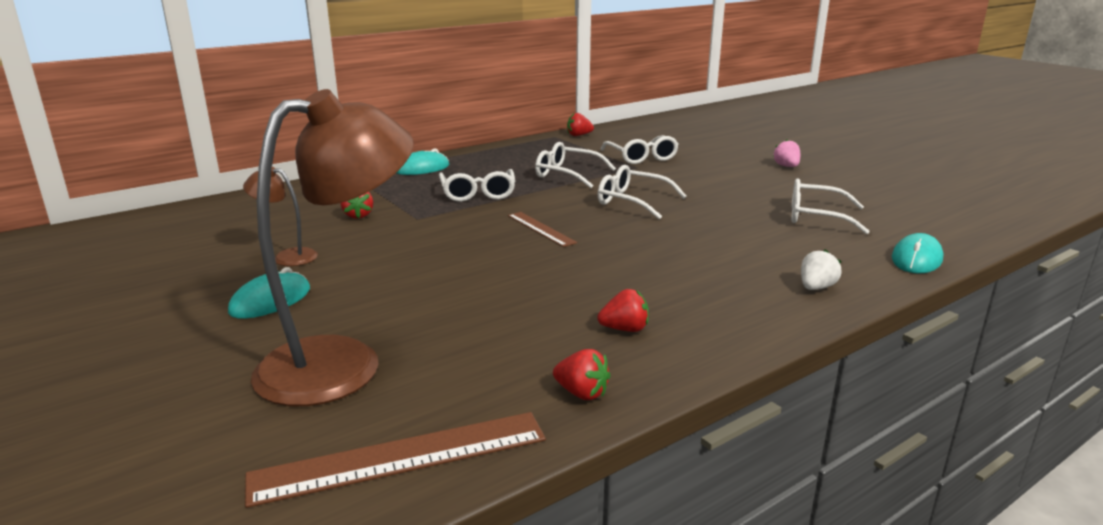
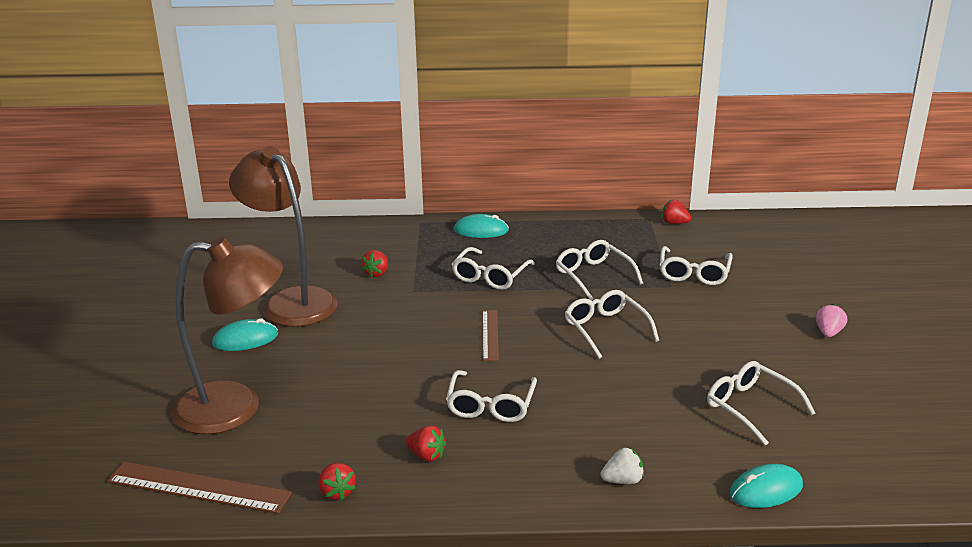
camera: 35 degrees right, 5 degrees up
brown lamp [243,167,318,266] -> brown lamp [229,146,338,327], size x2.19
none -> white glasses [446,370,537,422]

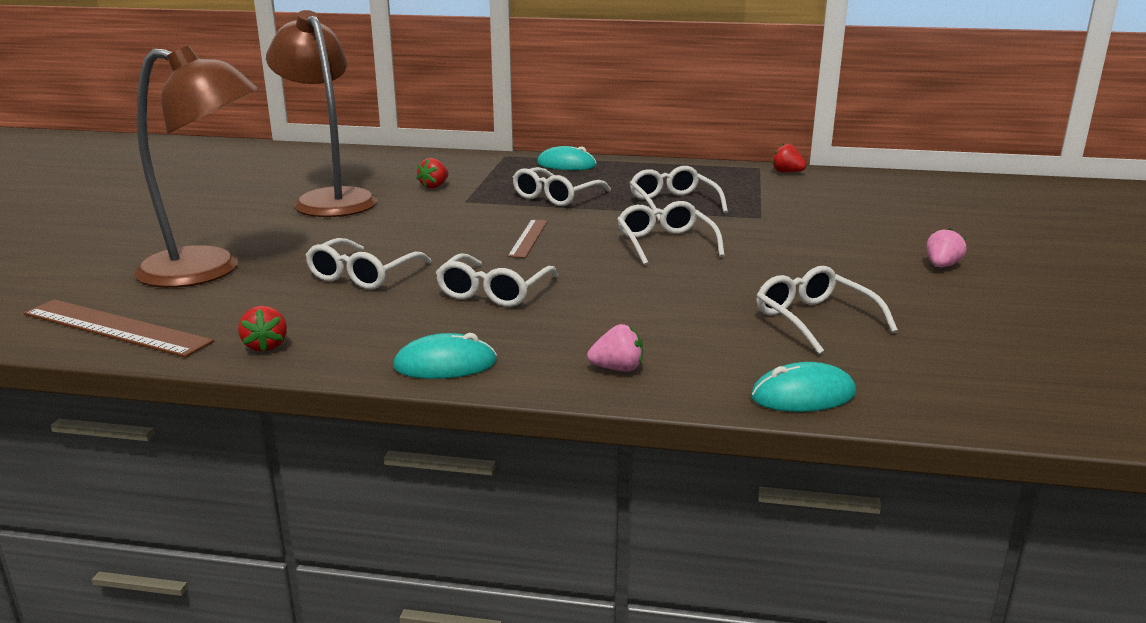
camera: 10 degrees right, 5 degrees down
turquoise mouse [212,318,278,351] -> turquoise mouse moved to [393,333,497,379]
red strawberry [406,425,446,462] -> none
white strawberry [601,448,644,484] -> pink strawberry [587,324,643,371]
white glasses [660,246,733,285] -> white glasses moved to [306,238,431,289]

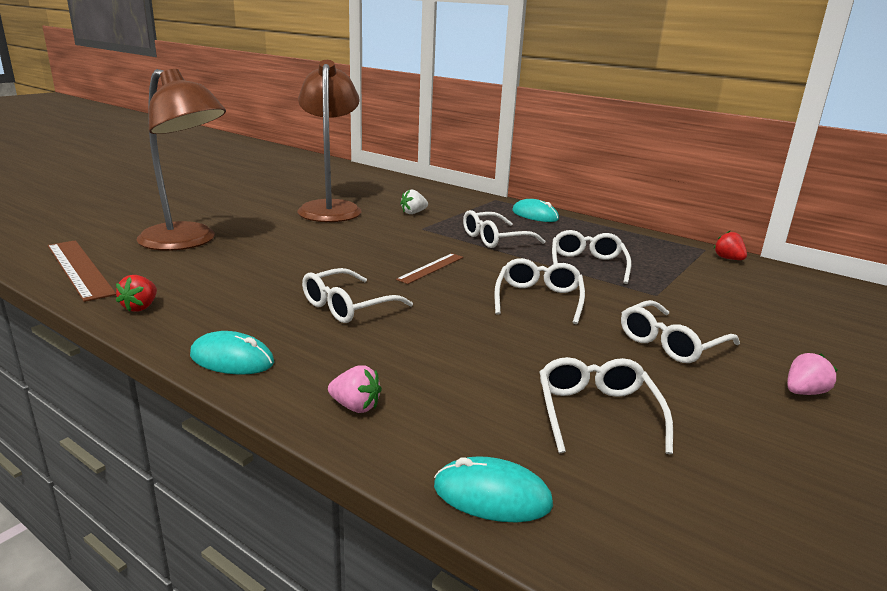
camera: 25 degrees right, 0 degrees up
white glasses [306,238,431,289] -> white glasses moved to [621,300,740,363]
red strawberry [416,158,448,189] -> white strawberry [400,189,428,214]

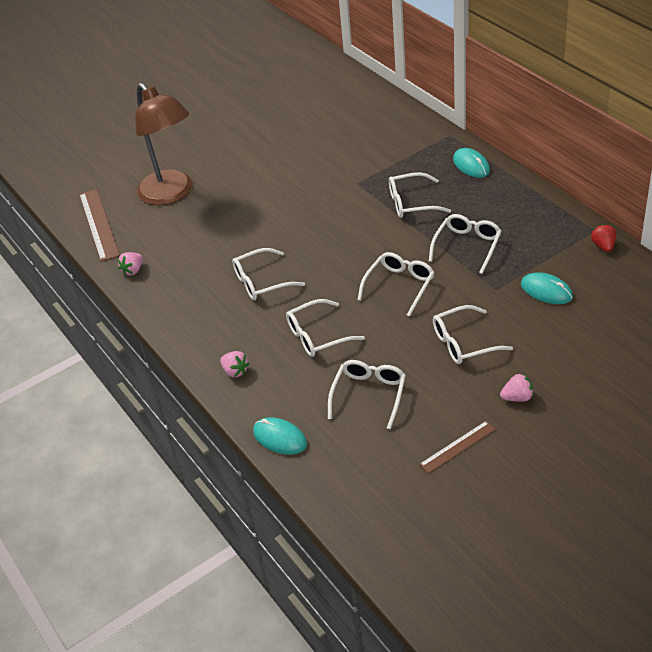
camera: 25 degrees right, 20 degrees up
red strawberry [116,275,157,312] -> pink strawberry [117,252,143,276]
turquoise mouse [190,331,274,375] -> turquoise mouse moved to [521,272,573,304]
brown lamp [297,60,362,222] -> none
brown ruler [396,253,464,284] -> brown ruler moved to [419,421,496,474]
white strawberry [400,189,428,214] -> none
none -> white glasses [286,299,365,357]

